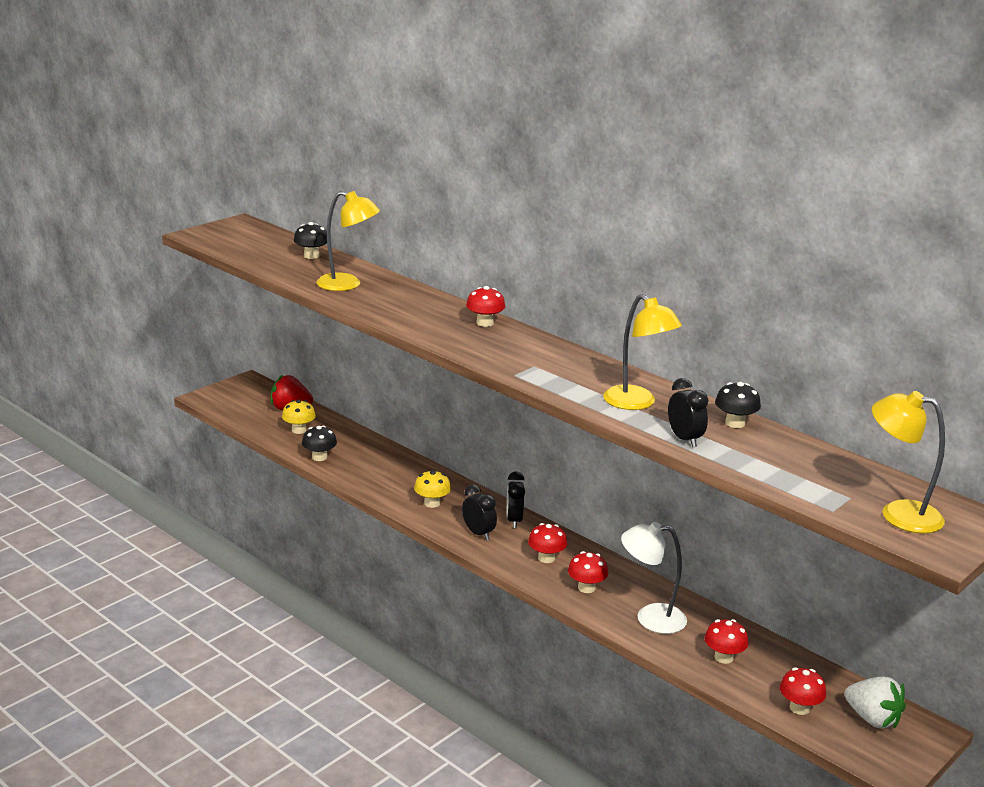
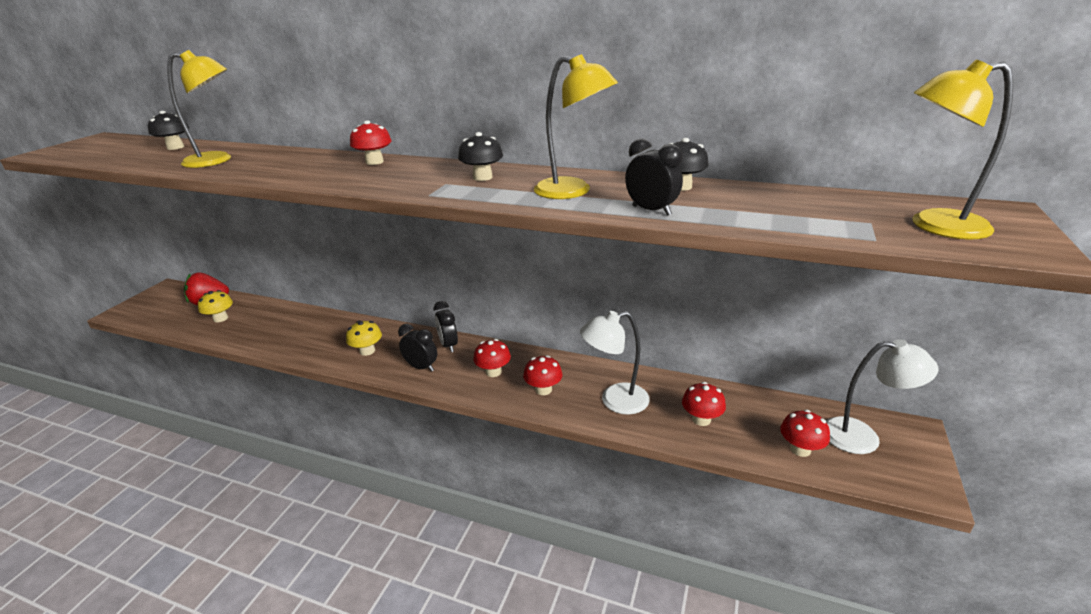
camera: 20 degrees left, 5 degrees up
black mushroom [302,426,337,461] -> black mushroom moved to [458,132,503,181]
white strawberry [844,677,906,729] -> white lamp [826,339,938,454]

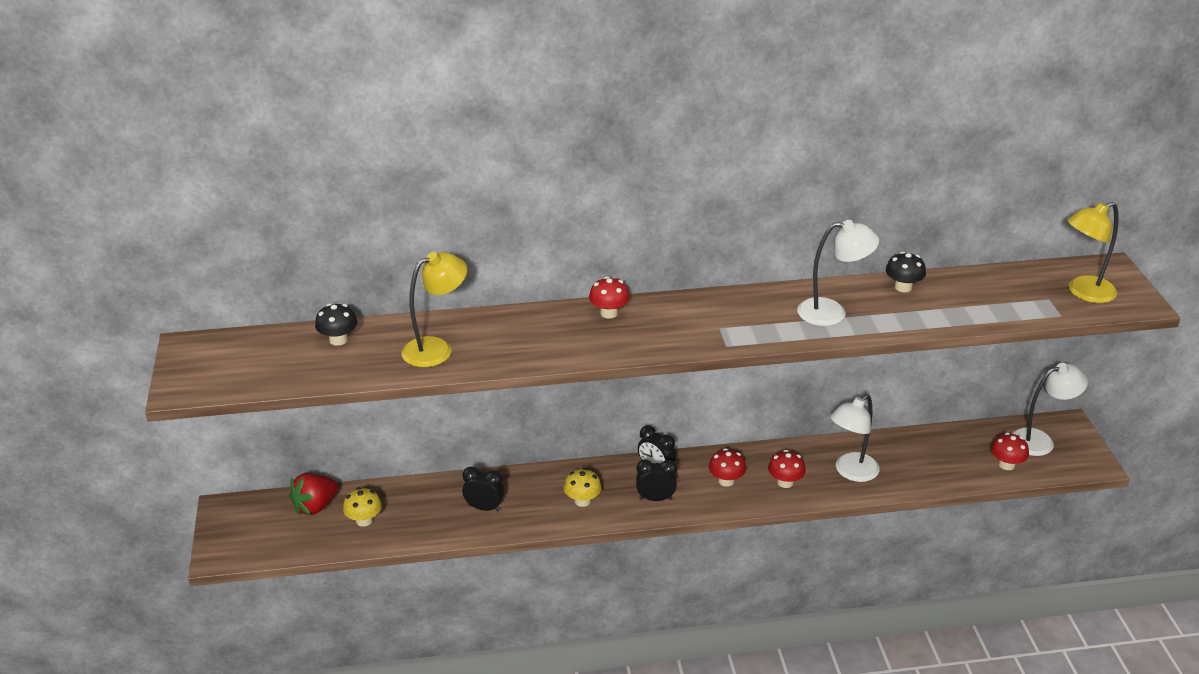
camera: 30 degrees left, 5 degrees up
black mushroom [458,132,503,181] -> none
yellow lamp [534,54,618,199] -> white lamp [797,220,879,326]
black clock [625,138,683,216] -> black clock moved to [462,467,504,511]
red mushroom [682,382,726,426] -> none

